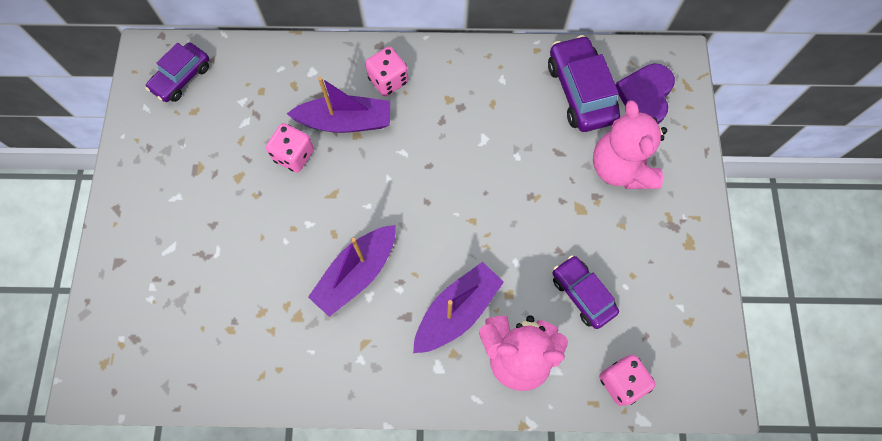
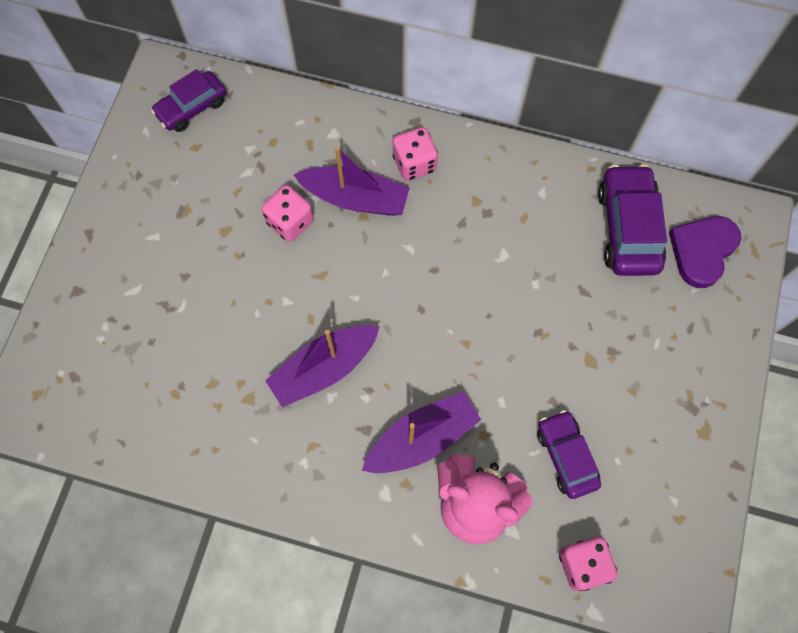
camera: 15 degrees right, 0 degrees up
pink teddy bear [593,100,667,189] -> none

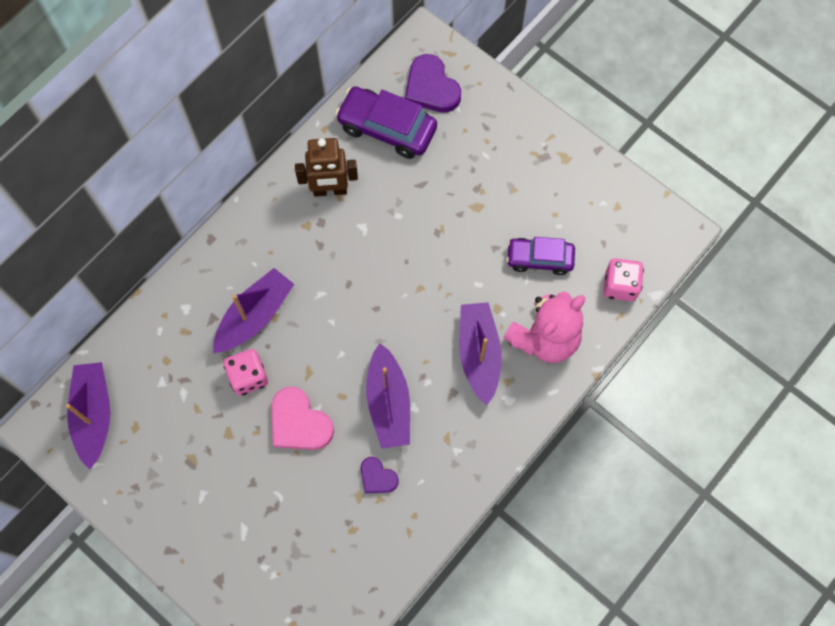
camera: 65 degrees left, 0 degrees up
purple car [151,69,226,132] -> purple boat [66,362,110,469]
pink dice [393,127,438,181] -> none
none -> pink heart [271,387,334,450]
none -> brown robot [295,138,358,197]
none -> purple heart [361,457,399,493]

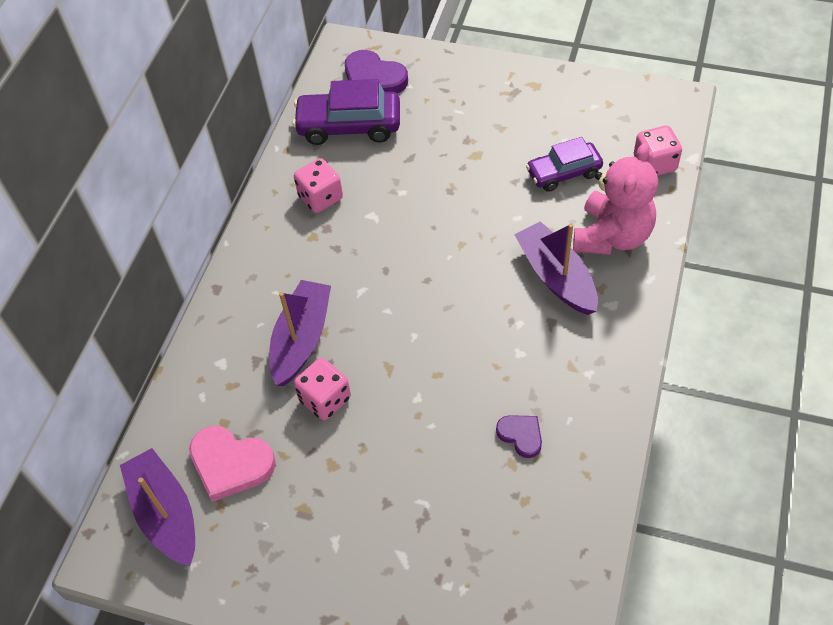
camera: 20 degrees left, 15 degrees down
pink heart [271,387,334,450] -> pink heart moved to [189,426,276,502]
brown robot [295,138,358,197] -> pink dice [294,158,343,213]
purple heart [361,457,399,493] -> purple heart turned 150 degrees counterclockwise [496,415,542,458]
purple boat [366,343,410,449] -> none

